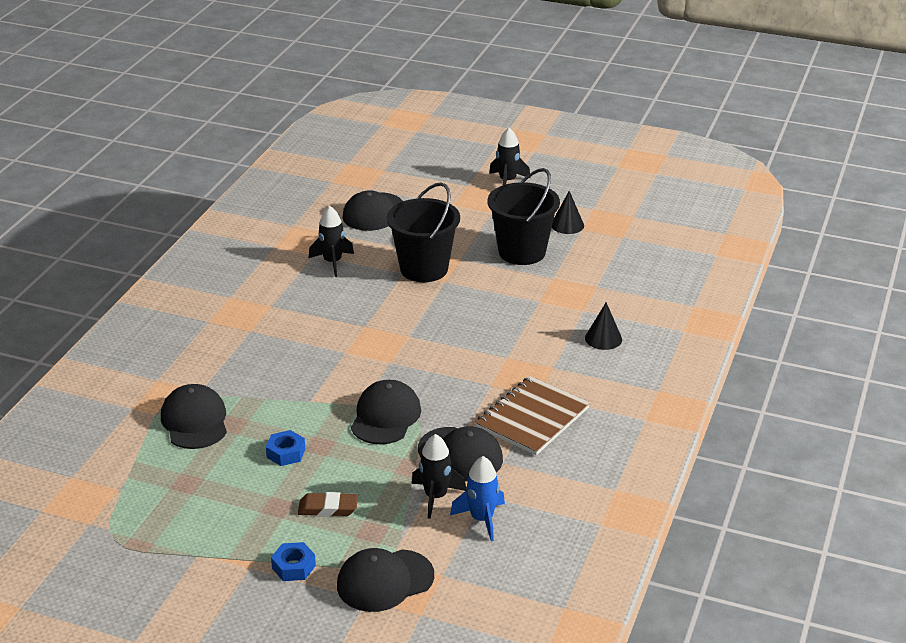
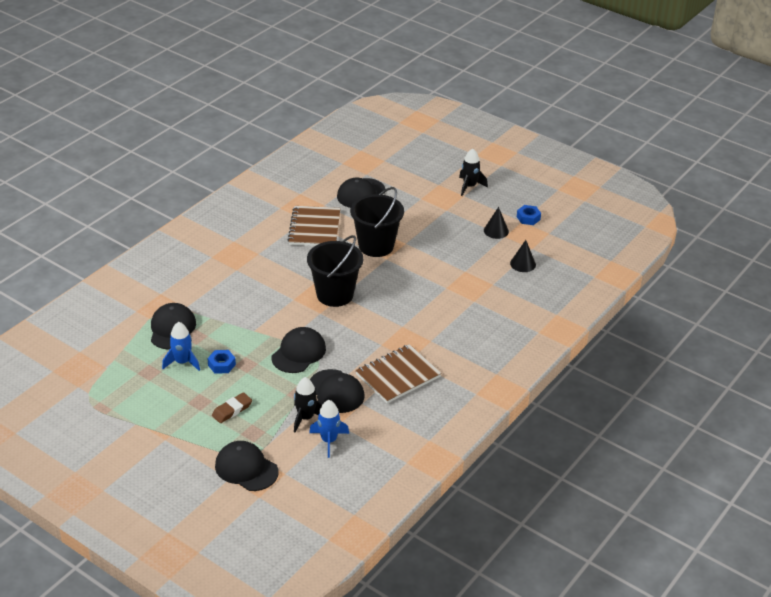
camera: 15 degrees right, 5 degrees up
blue nut [271,542,316,581] -> blue nut moved to [517,205,541,225]
brown eraser [298,492,358,517] -> brown eraser turned 60 degrees counterclockwise [212,392,252,423]
black rocket [309,206,354,277] -> brown notebook [287,206,340,246]
black cap [337,548,434,612] -> black cap turned 45 degrees clockwise [215,441,278,491]
black bucket [488,168,560,265] -> black bucket moved to [307,235,363,307]
black cone [585,302,622,350] -> black cone moved to [510,240,536,272]
none -> blue rocket [162,322,200,371]

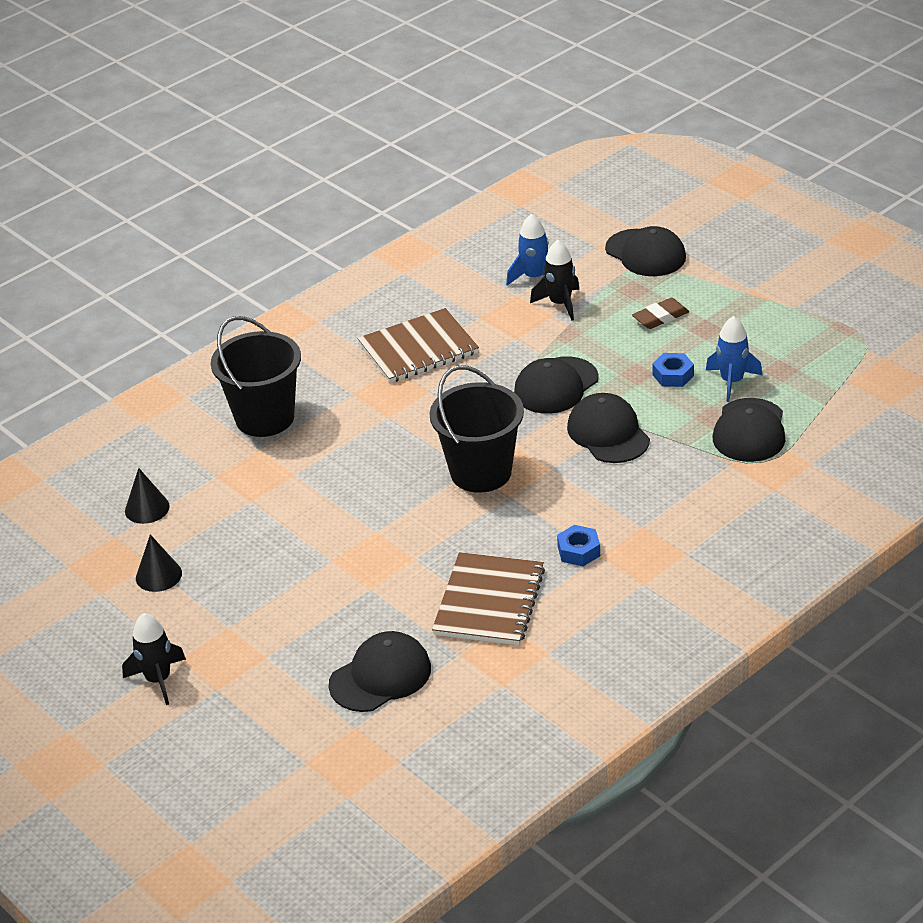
camera: 165 degrees left, 0 degrees up
black cap [310,369,364,413] -> black cap moved to [567,393,650,463]
black bucket [350,187,404,257] -> black bucket moved to [211,316,301,437]
blue nut [517,205,541,225] -> blue nut moved to [557,525,600,566]

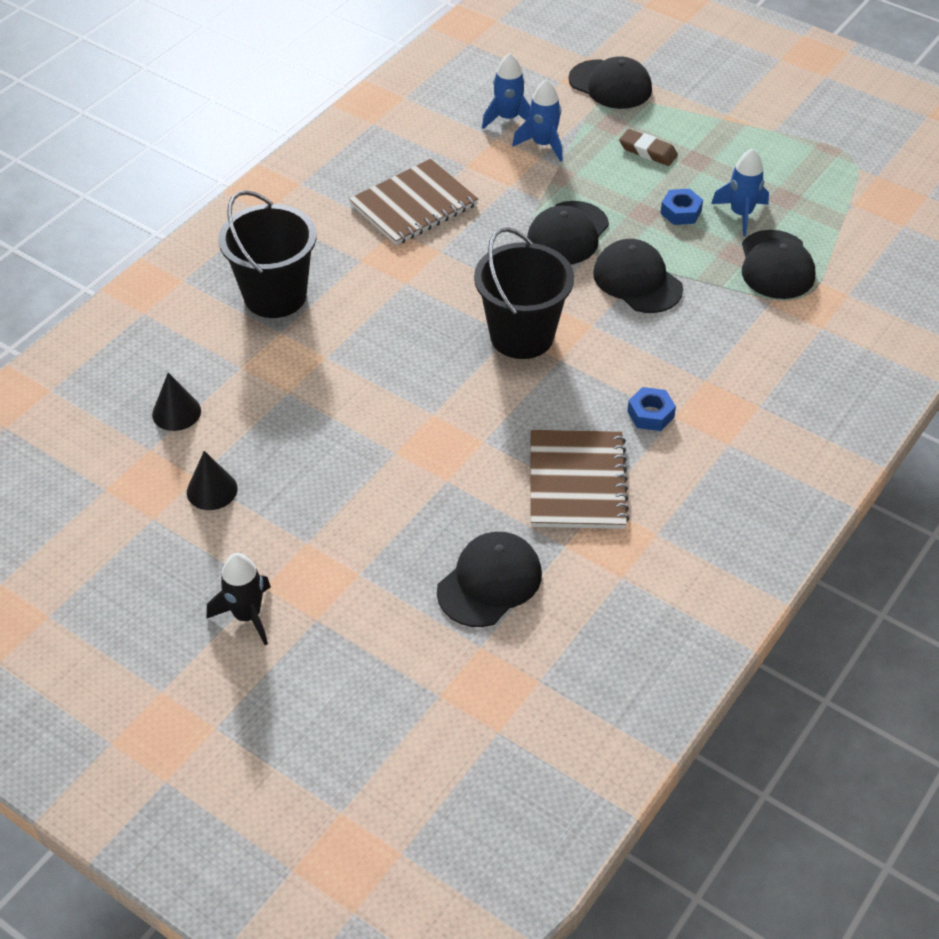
camera: 15 degrees left, 10 degrees up
black rocket [530,240,579,320] -> blue rocket [512,79,563,162]
brown eraser [632,298,689,329] -> brown eraser turned 75 degrees clockwise [619,129,678,166]

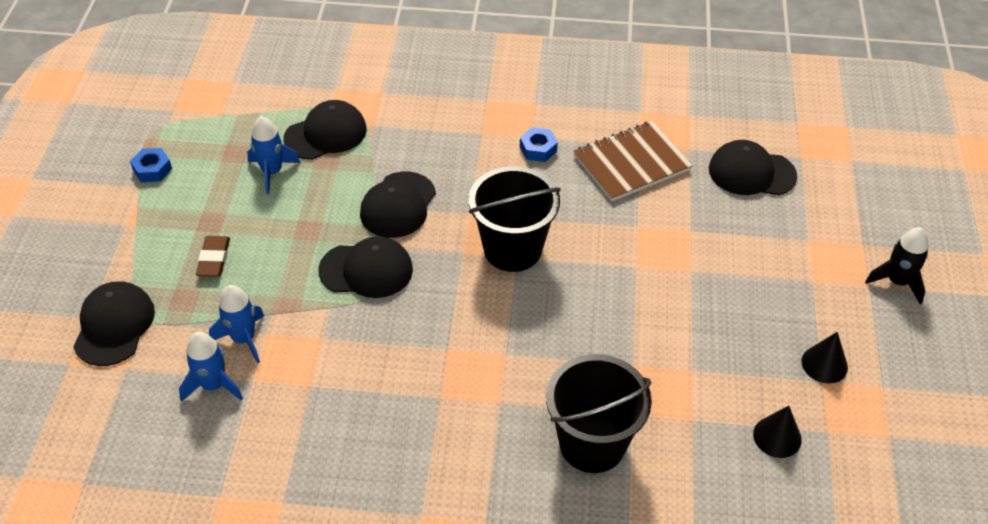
camera: 120 degrees left, 0 degrees up
brown notebook [349,159,478,245] -> none
blue nut [660,189,703,225] -> blue nut moved to [130,148,172,182]

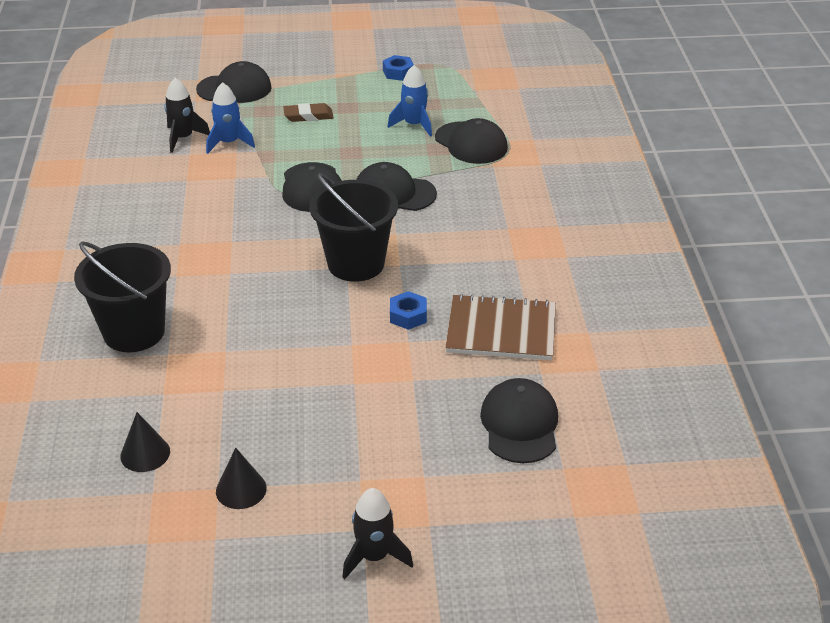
camera: 80 degrees right, 10 degrees down
blue rocket [179,332,243,402] -> black rocket [164,78,210,153]
blue nut [520,127,558,162] -> blue nut moved to [390,291,427,330]
brown notebook [574,121,693,201] -> brown notebook turned 45 degrees counterclockwise [445,294,556,360]

